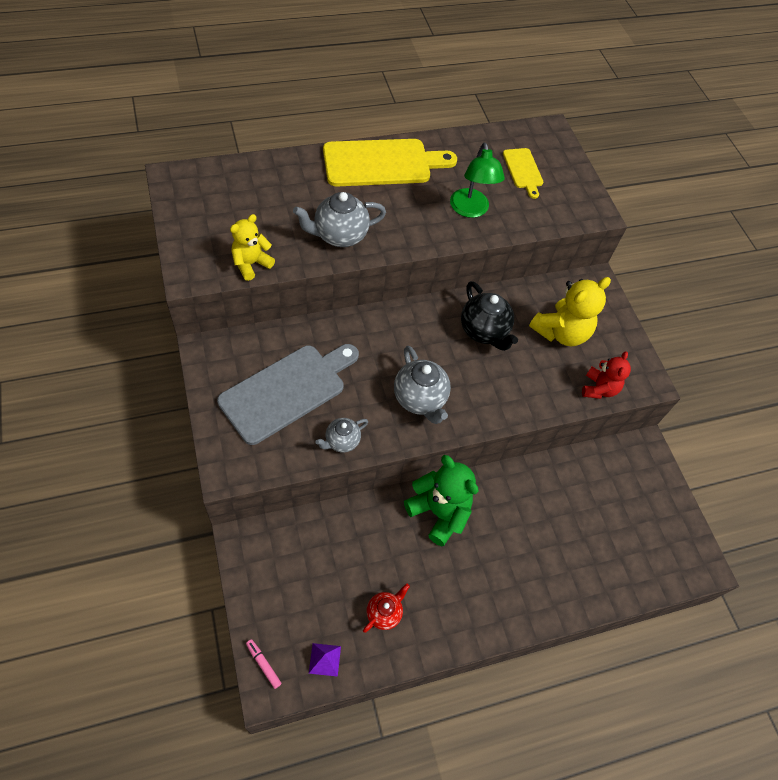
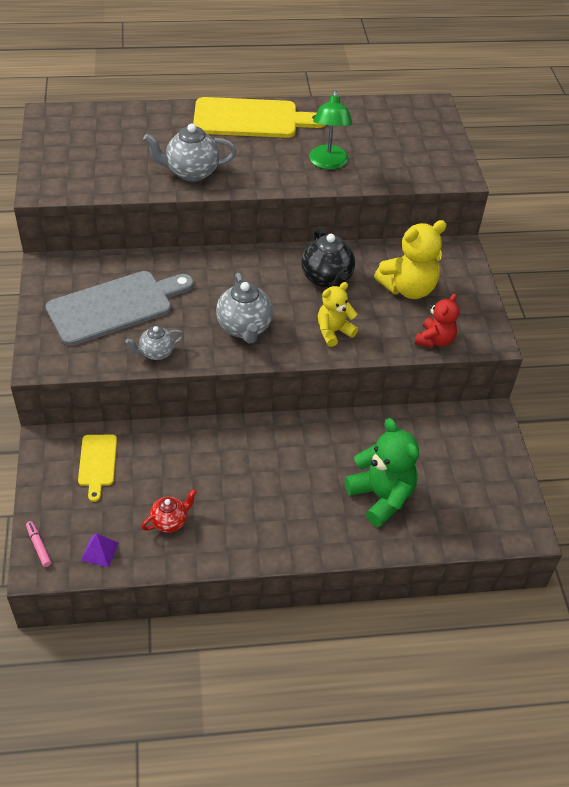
camera: 15 degrees right, 10 degrees down
yellow teddy bear [230,214,275,281] -> yellow teddy bear moved to [318,282,358,347]
green teddy bear [404,455,479,546] -> green teddy bear moved to [345,418,419,527]
yellow cutting board [503,148,543,199] -> yellow cutting board moved to [78,435,117,502]

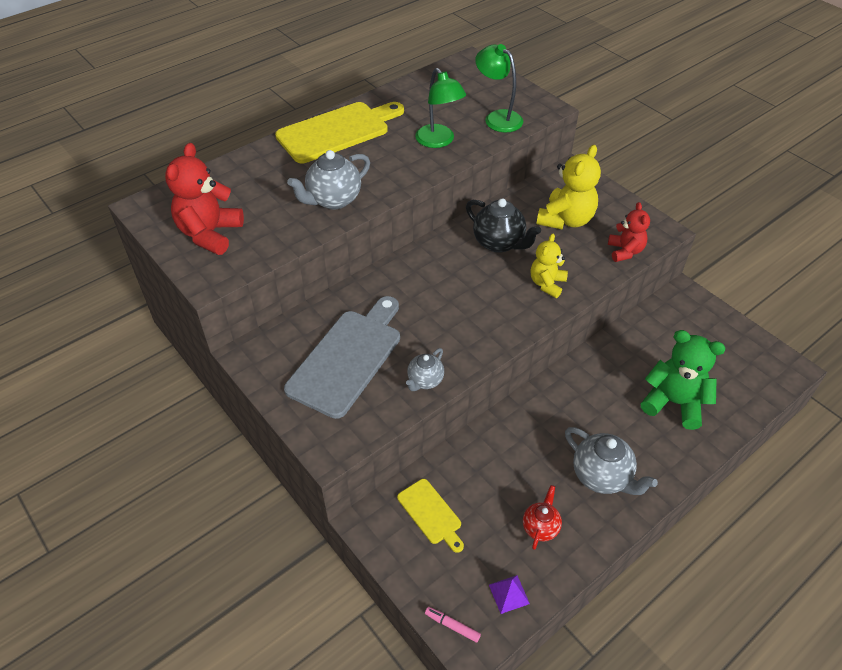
camera: 30 degrees left, 0 degrees up
grey teapot [216,273,273,344] -> grey teapot moved to [565,427,658,495]
none -> red teddy bear [165,143,244,255]
none -> green lamp [475,44,523,133]

